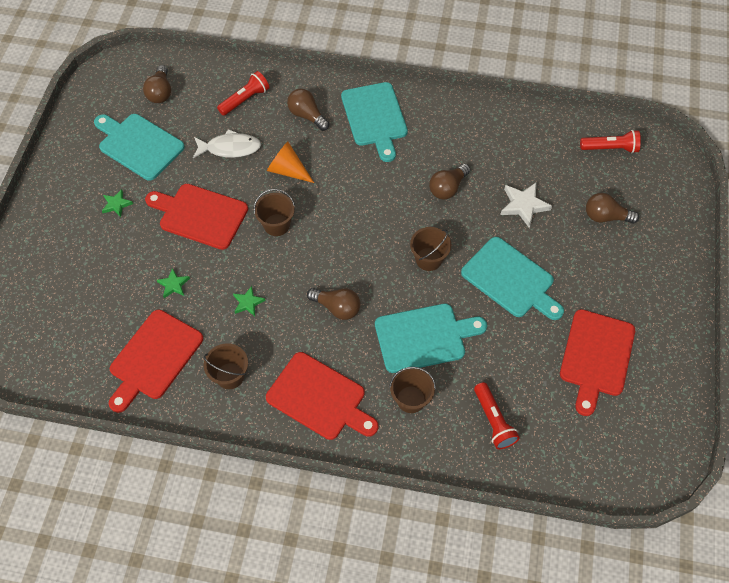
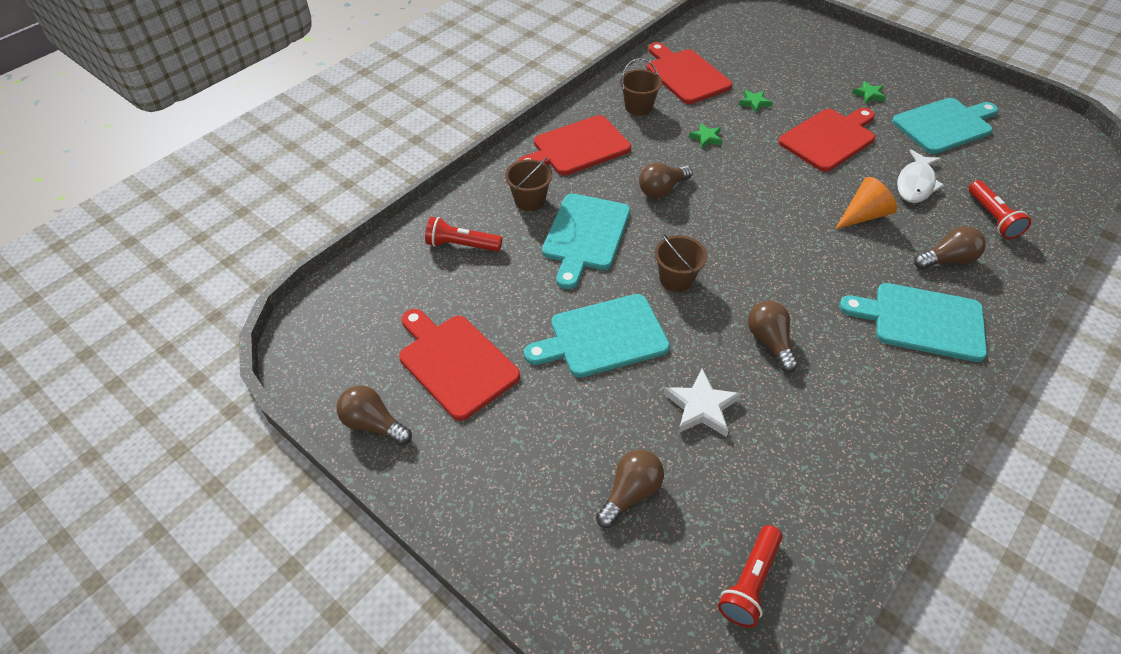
camera: 120 degrees right, 10 degrees down
brown light bulb [143,65,171,103] -> brown light bulb moved to [337,385,412,445]
brown bucket [254,189,295,236] -> none

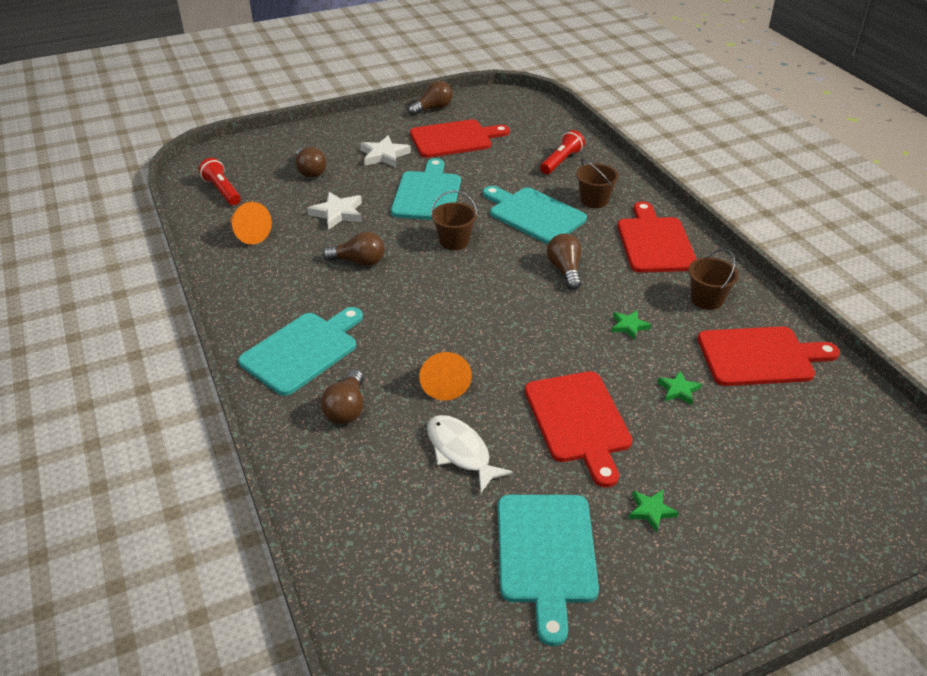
camera: 115 degrees right, 10 degrees down
red flashlight [969,180,1031,239] -> none
none -> orange cone [230,202,272,245]
none -> white star [360,135,411,167]

